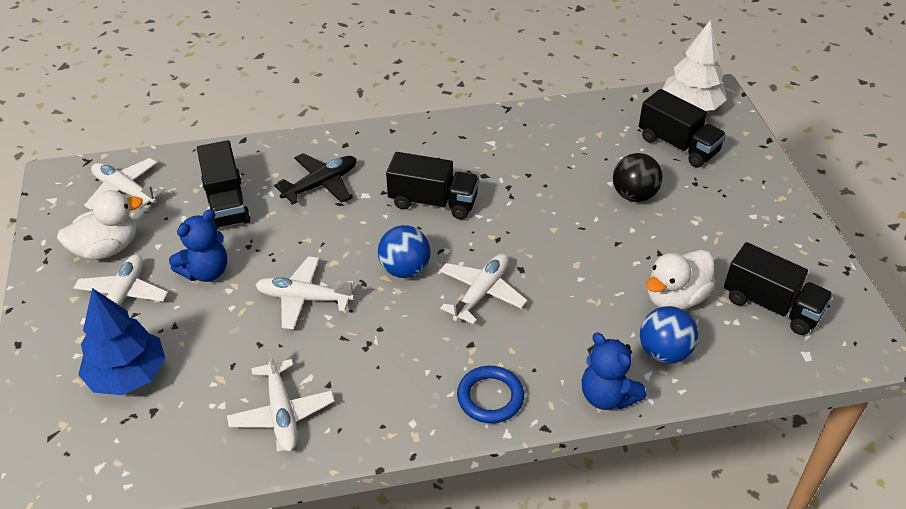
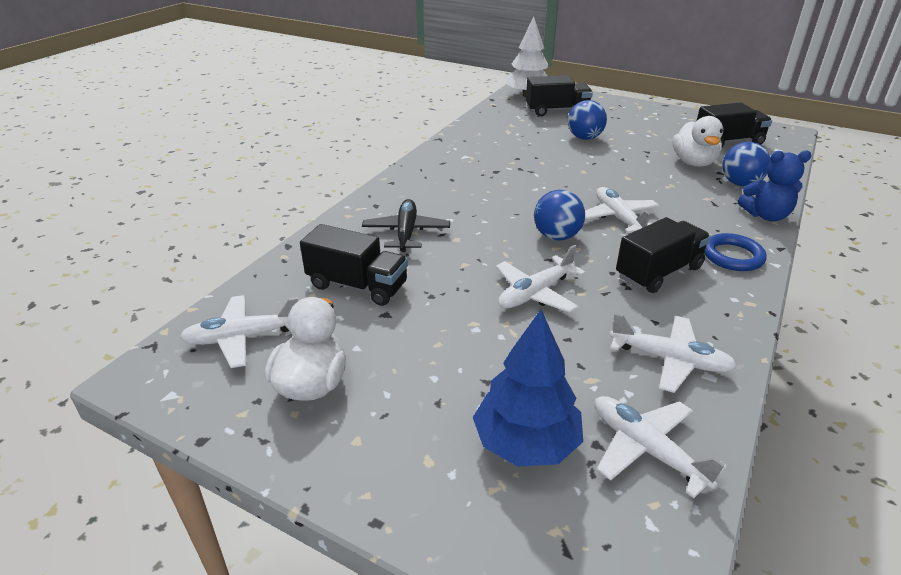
camera: 50 degrees left, 10 degrees down
white plane [73,255,168,325] -> white plane moved to [595,396,726,498]
blue teddy bear [169,209,227,282] -> none
black truck [386,152,479,219] -> black truck moved to [616,217,711,293]
black ball [613,153,663,202] -> blue ball [568,100,607,140]

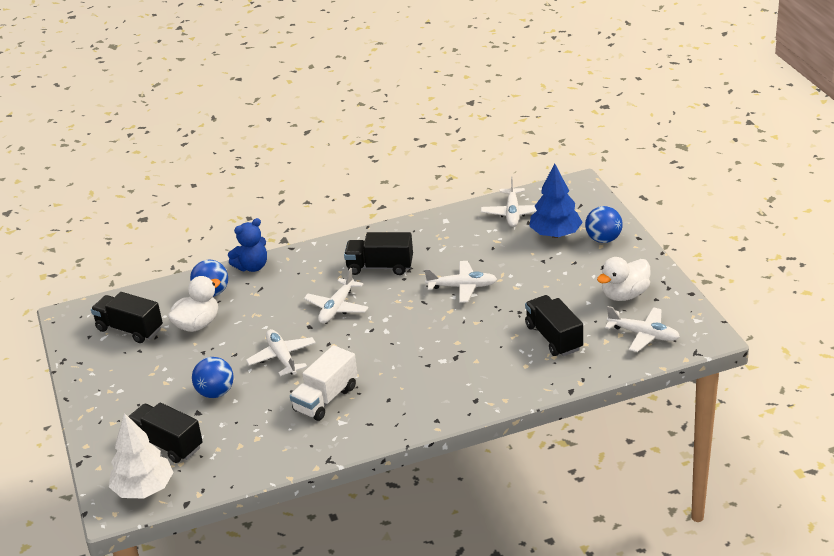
camera: 135 degrees left, 0 degrees up
black plane [362,199,450,252] -> none
blue ball [534,190,585,240] -> blue ball moved to [585,206,623,243]
white plane [610,313,737,393] -> white plane moved to [246,329,316,376]
blue ring [704,233,767,271] -> none
blue teddy bear [738,150,812,221] -> blue teddy bear turned 105 degrees clockwise [228,218,267,272]
none -> white truck [290,345,358,421]

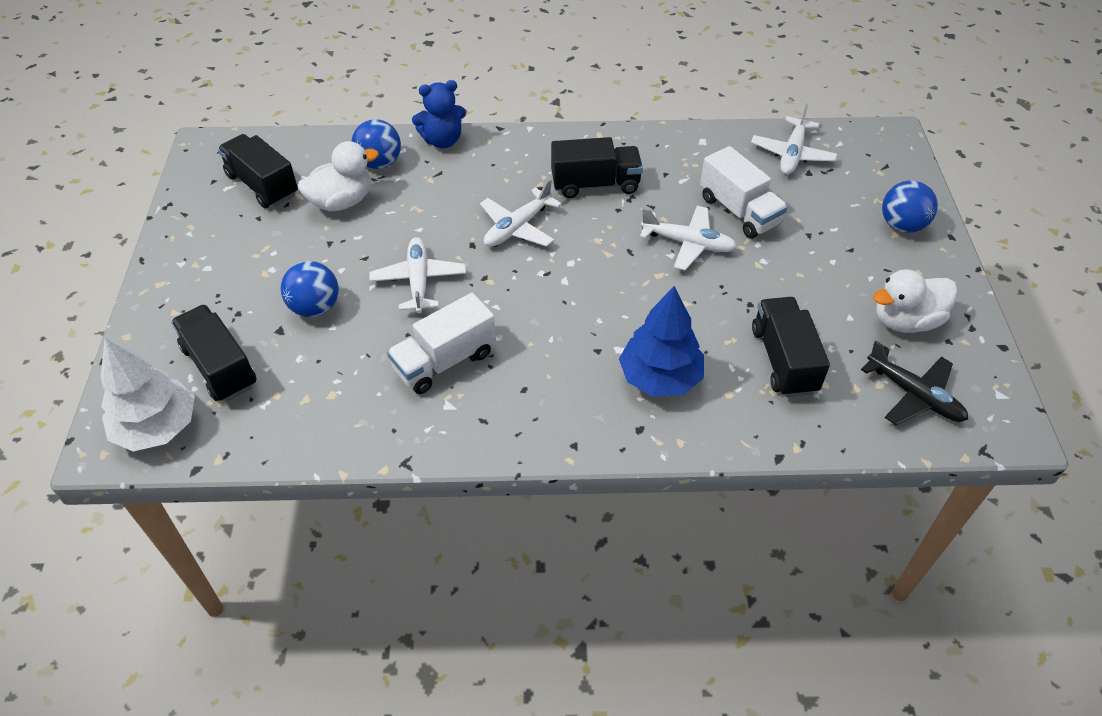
camera: 15 degrees right, 15 degrees up
black truck [344,232,413,275] -> black truck turned 150 degrees clockwise [551,137,643,198]
blue tree [529,163,583,238] -> blue tree moved to [619,286,704,397]
white plane [605,306,680,352] -> black plane [861,341,968,425]
none -> white truck [700,146,788,239]

